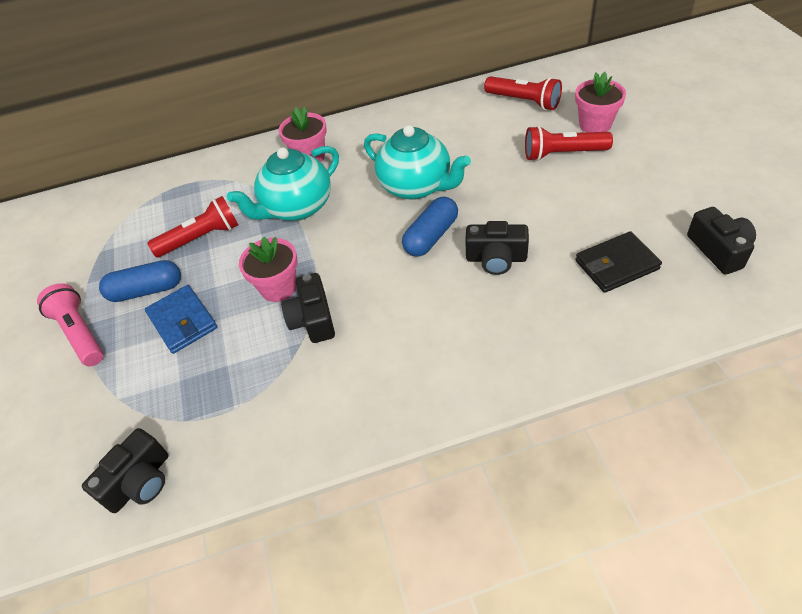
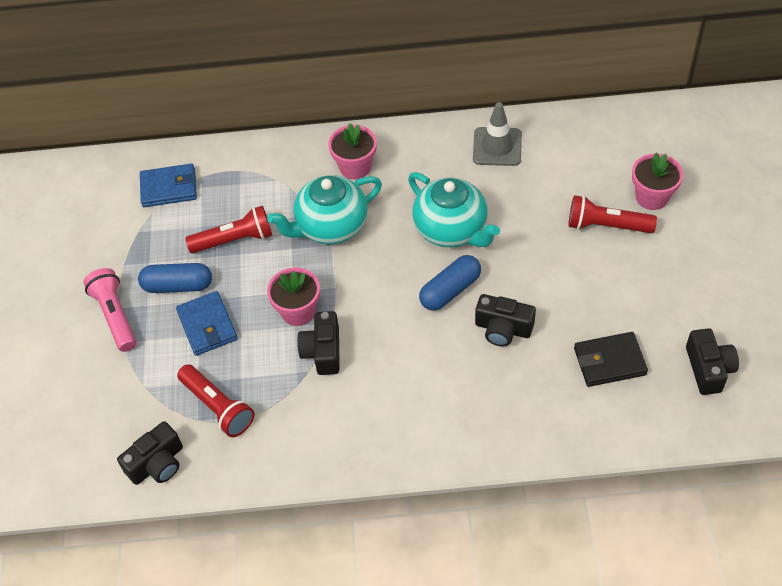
camera: 10 degrees right, 5 degrees up
red flashlight [484,76,562,110] -> red flashlight moved to [177,364,254,437]
none -> blue wallet [140,163,197,207]
none -> grey traffic cone [473,102,522,166]

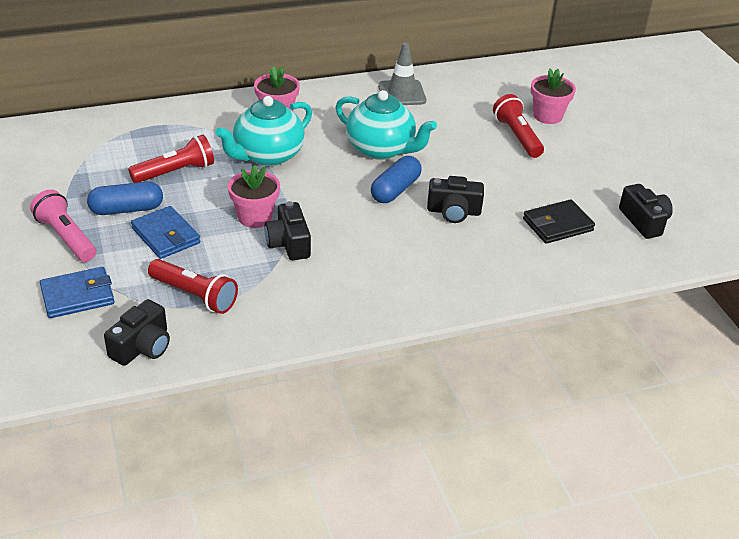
camera: 20 degrees left, 15 degrees down
blue wallet [140,163,197,207] -> blue wallet moved to [40,267,114,318]
red flashlight [568,195,657,233] -> red flashlight turned 75 degrees clockwise [493,94,544,158]

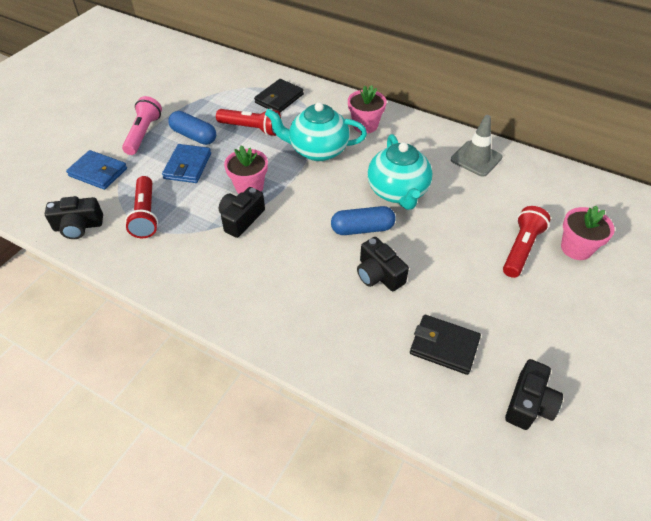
camera: 50 degrees right, 10 degrees up
none -> black wallet [254,79,304,112]

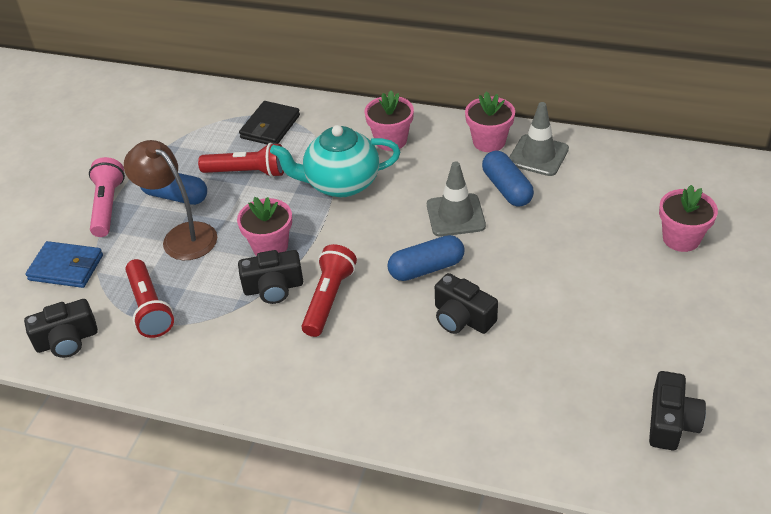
camera: 10 degrees left, 5 degrees down
blue wallet [162,144,211,183] -> brown lamp [124,140,217,260]
black camera [219,187,265,238] -> black camera turned 120 degrees counterclockwise [238,250,303,304]
turquoise teapot [367,134,432,210] -> grey traffic cone [427,161,486,237]
black wallet [410,315,481,375] -> none
red flashlight [503,206,550,278] -> red flashlight moved to [302,244,357,337]
none -> pink flower pot [465,92,515,152]
none -> blue capsule [482,151,534,207]

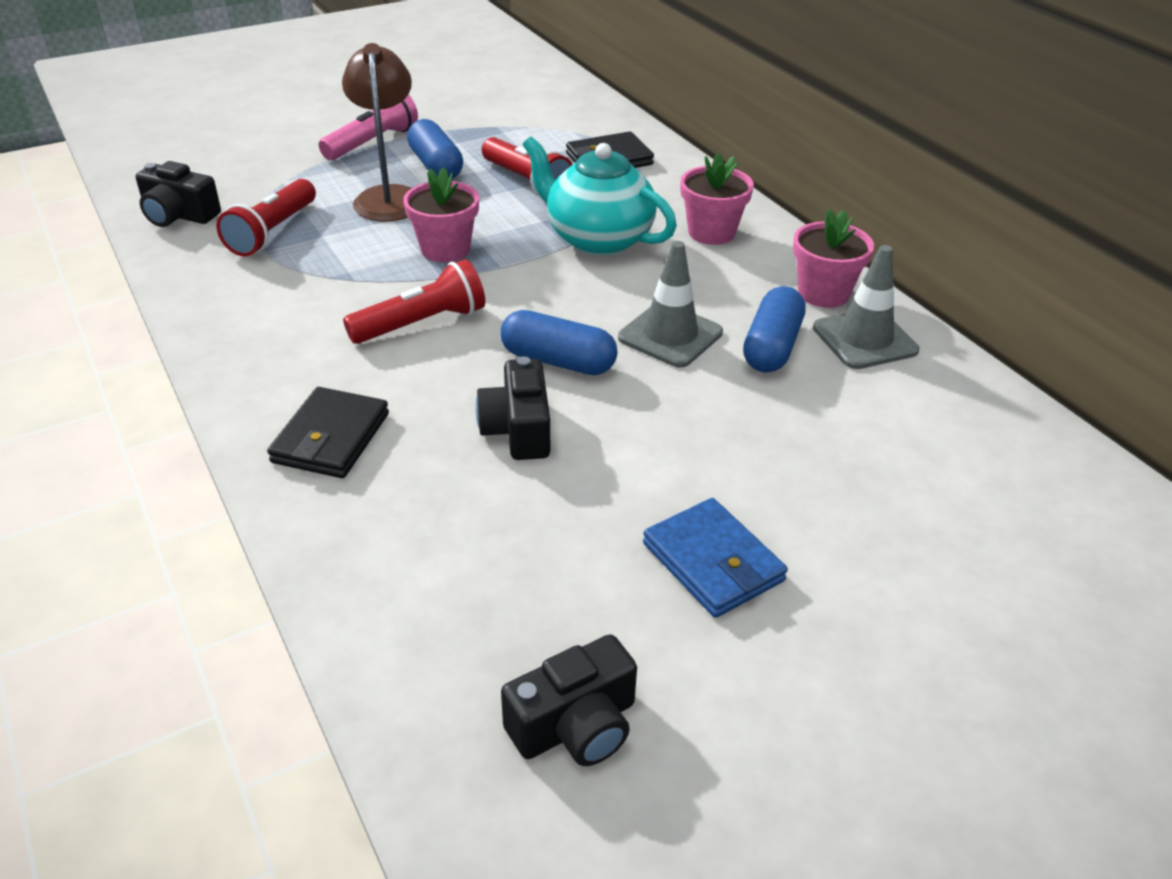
camera: 40 degrees right, 5 degrees down
blue wallet [25,241,103,288] -> blue wallet moved to [643,498,788,618]
black camera [238,250,303,304] -> none
pink flower pot [659,185,718,252] -> none
none -> black wallet [267,387,389,478]

